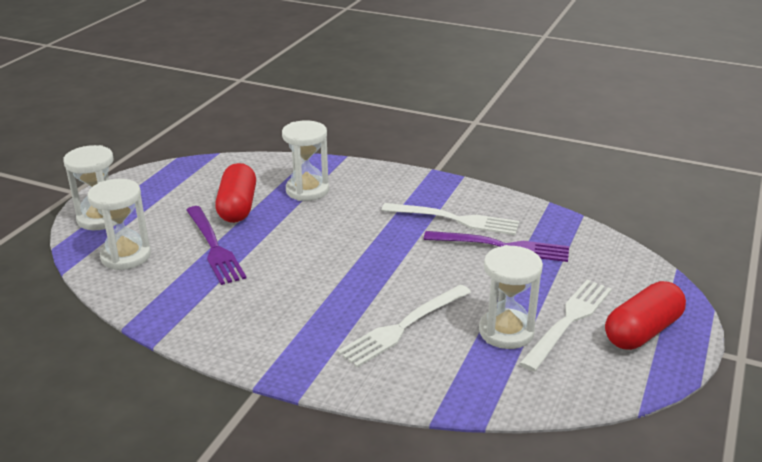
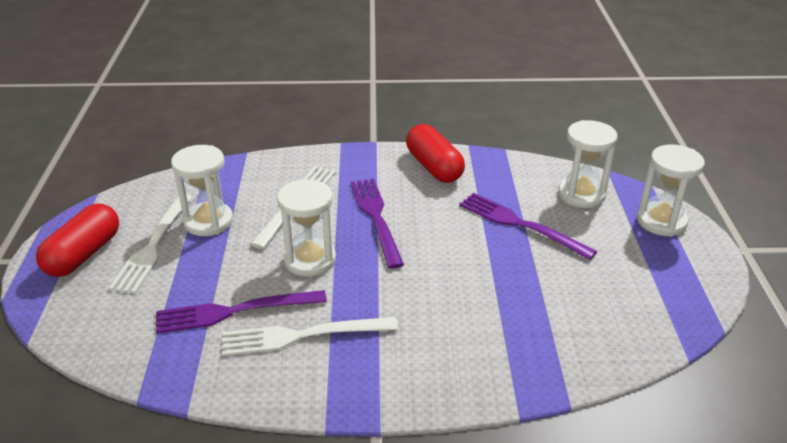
camera: 155 degrees right, 5 degrees up
red capsule [215,163,256,223] -> red capsule moved to [406,124,465,183]
white hourglass [282,120,329,201] -> white hourglass moved to [277,179,336,277]
none -> purple fork [351,179,404,269]

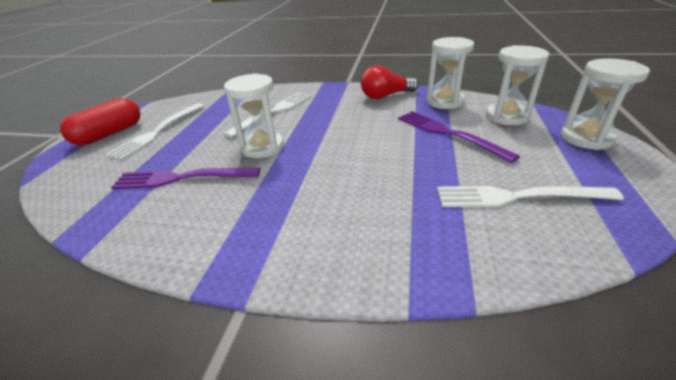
camera: 15 degrees right, 0 degrees up
white hourglass [171,145,233,236] -> white hourglass moved to [426,37,474,109]
white fork [222,317,398,356] -> white fork moved to [437,186,624,207]
purple fork [351,179,404,269] -> none
red capsule [406,124,465,183] -> red light bulb [361,65,418,99]

